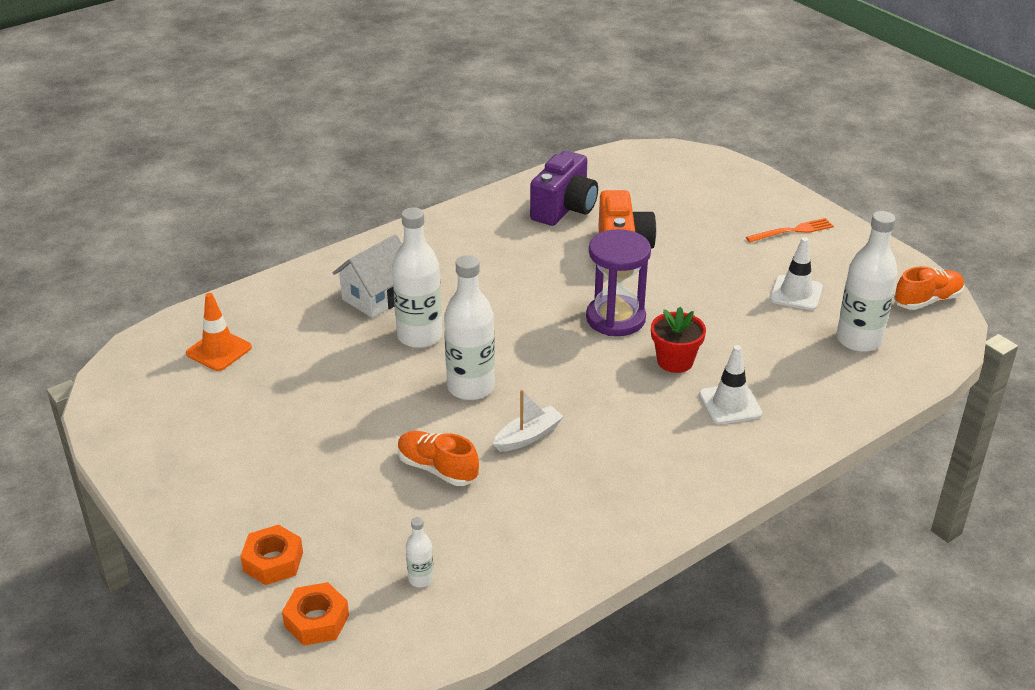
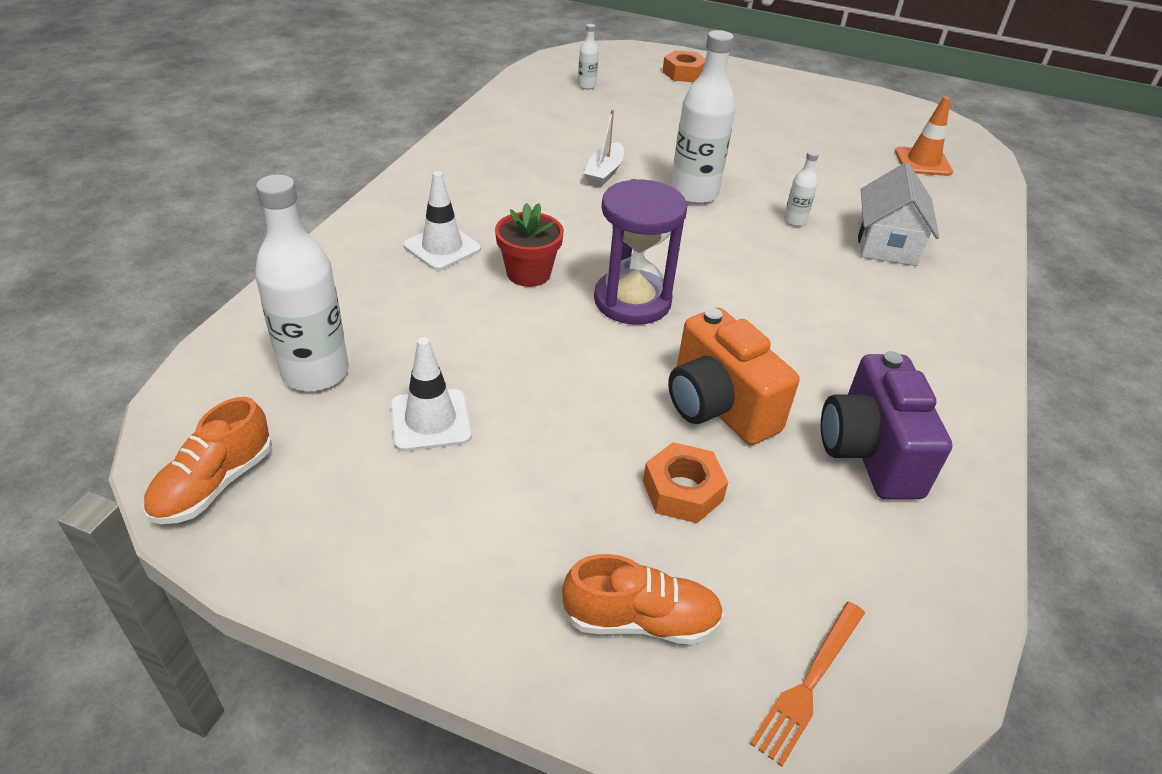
camera: 145 degrees right, 5 degrees up
orange nut [282,582,349,646] -> orange nut moved to [643,442,728,523]
white bottle [392,207,442,348] -> white bottle [784,151,819,226], size x0.46
orange shoe [398,431,479,486] -> orange shoe moved to [562,554,724,645]
orange fork [746,218,834,242] -> orange fork moved to [750,602,865,767]

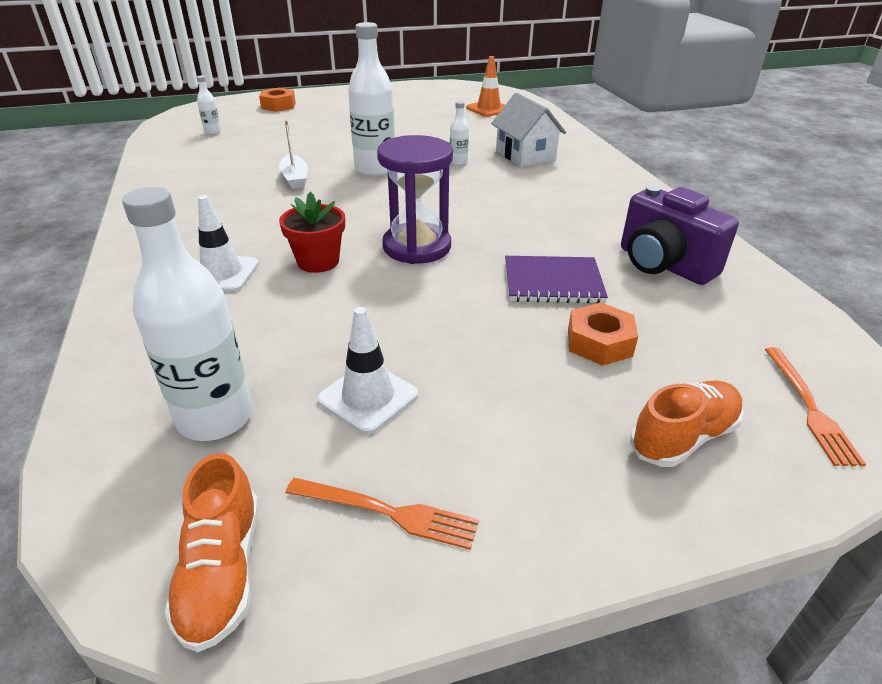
camera: 35 degrees left, 5 degrees down
orange camera [668,308,799,445] -> purple notebook [505,256,608,303]
none -> orange fork [286,478,479,550]

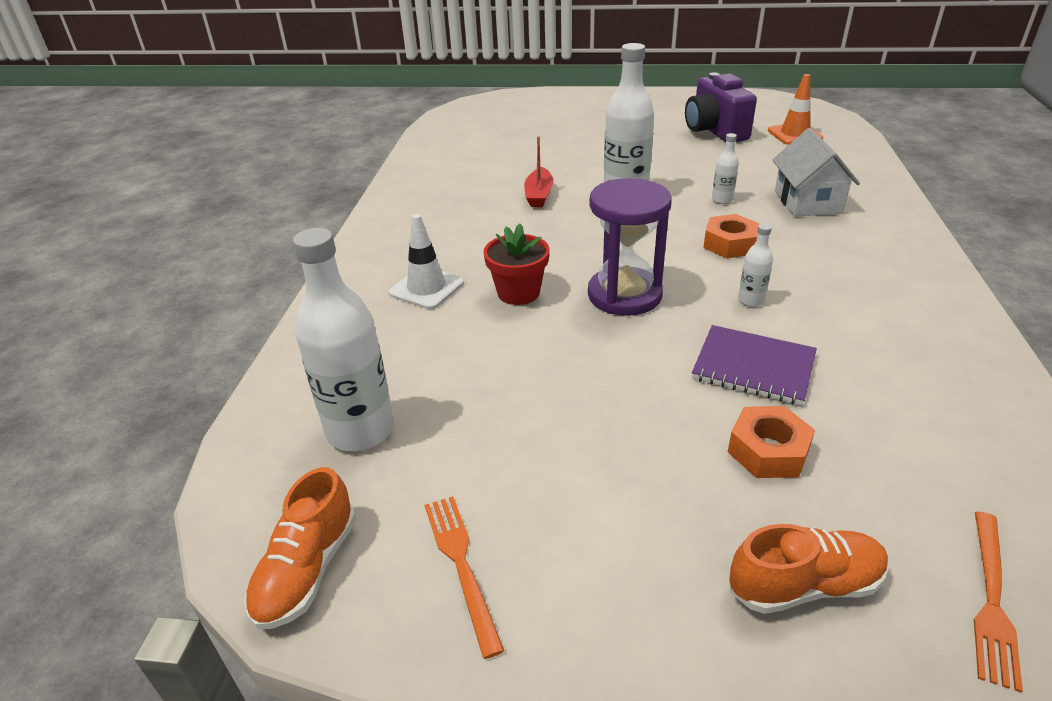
camera: 25 degrees right, 0 degrees up
white bottle [196,76,221,135] -> white bottle moved to [738,224,773,307]
orange nut [259,88,296,112] -> orange nut moved to [703,214,760,258]
white boat [279,121,308,189] -> red boat [524,136,553,207]
orange fork [286,478,479,550] -> orange fork turned 150 degrees counterclockwise [424,496,504,659]
white traffic cone [317,307,418,434] -> none
purple camera [621,185,739,285] -> purple camera moved to [685,72,757,142]

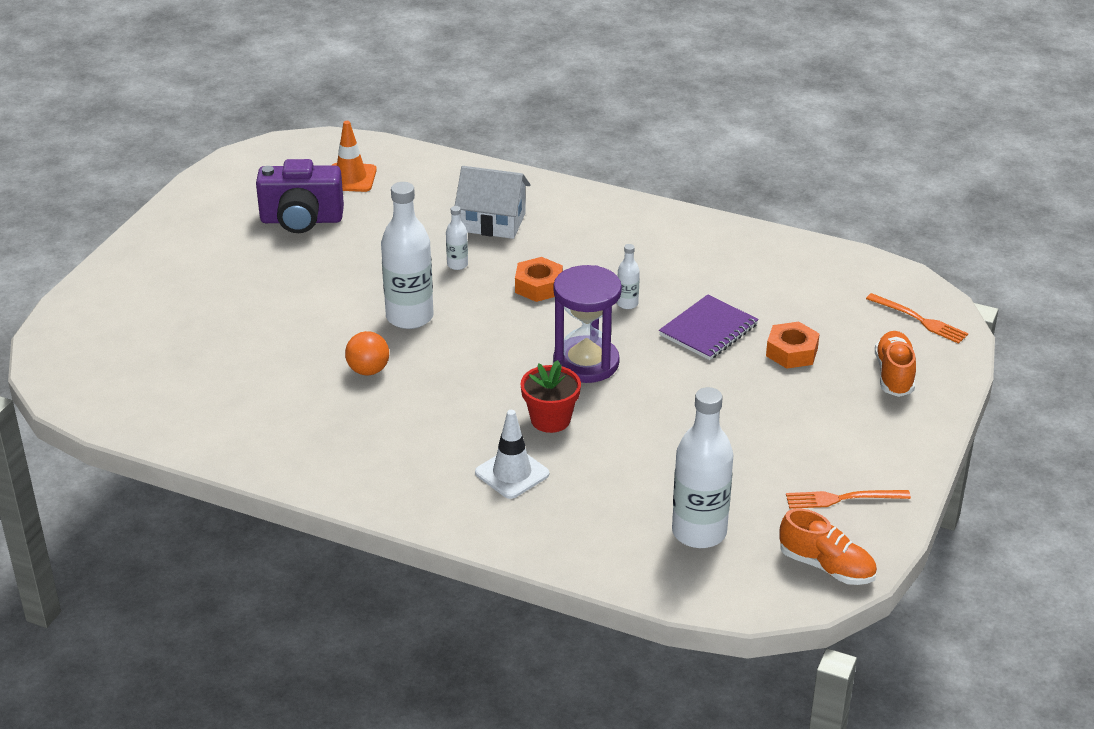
camera: 75 degrees left, 0 degrees up
red boat [524,136,553,207] -> orange ball [345,331,389,375]

